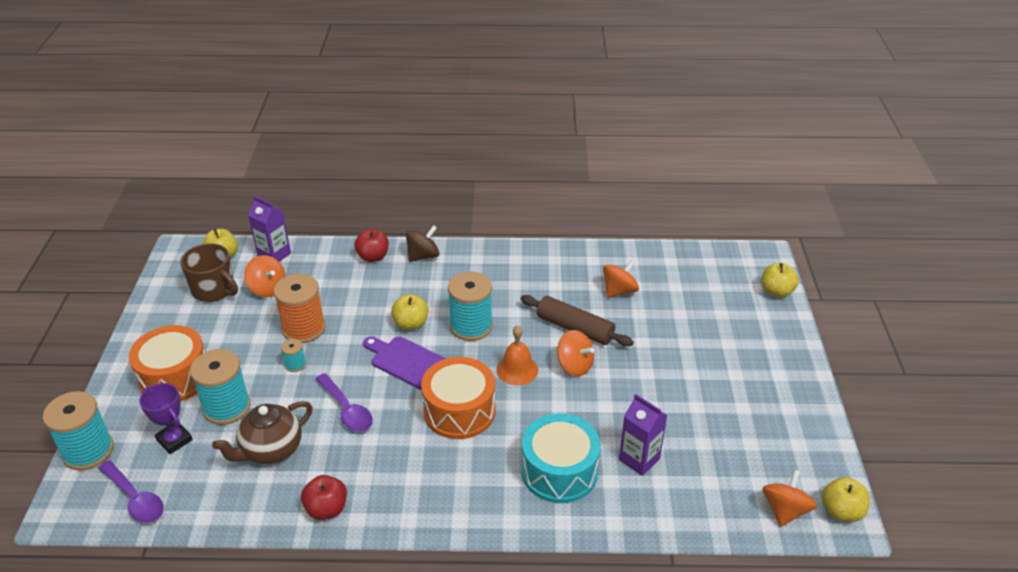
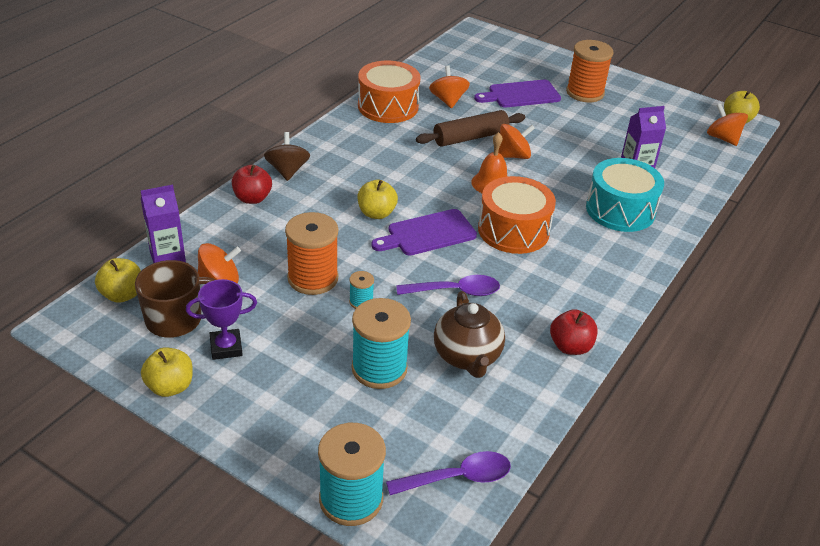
camera: 60 degrees left, 0 degrees up
orange drum [129,325,205,402] -> orange drum moved to [358,61,421,123]
purple trophy [139,383,193,454] -> purple trophy moved to [186,279,257,360]
turquoise spool [448,271,493,341] -> none
yellow apple [762,263,799,298] -> yellow apple moved to [141,347,193,397]
none -> purple cutting board [474,80,561,108]
none -> orange spool [566,40,613,102]

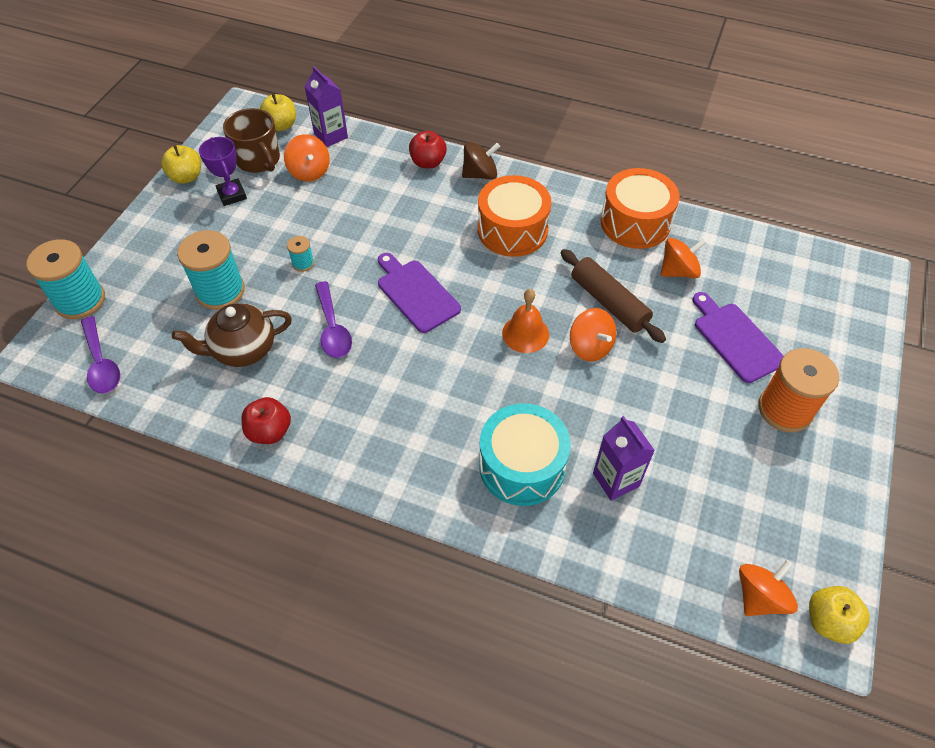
camera: 80 degrees right, 15 degrees up
orange spool [285,212,338,295] -> none
yellow apple [358,180,398,219] -> none
orange drum [478,176,556,254] -> orange drum moved to [478,175,552,257]

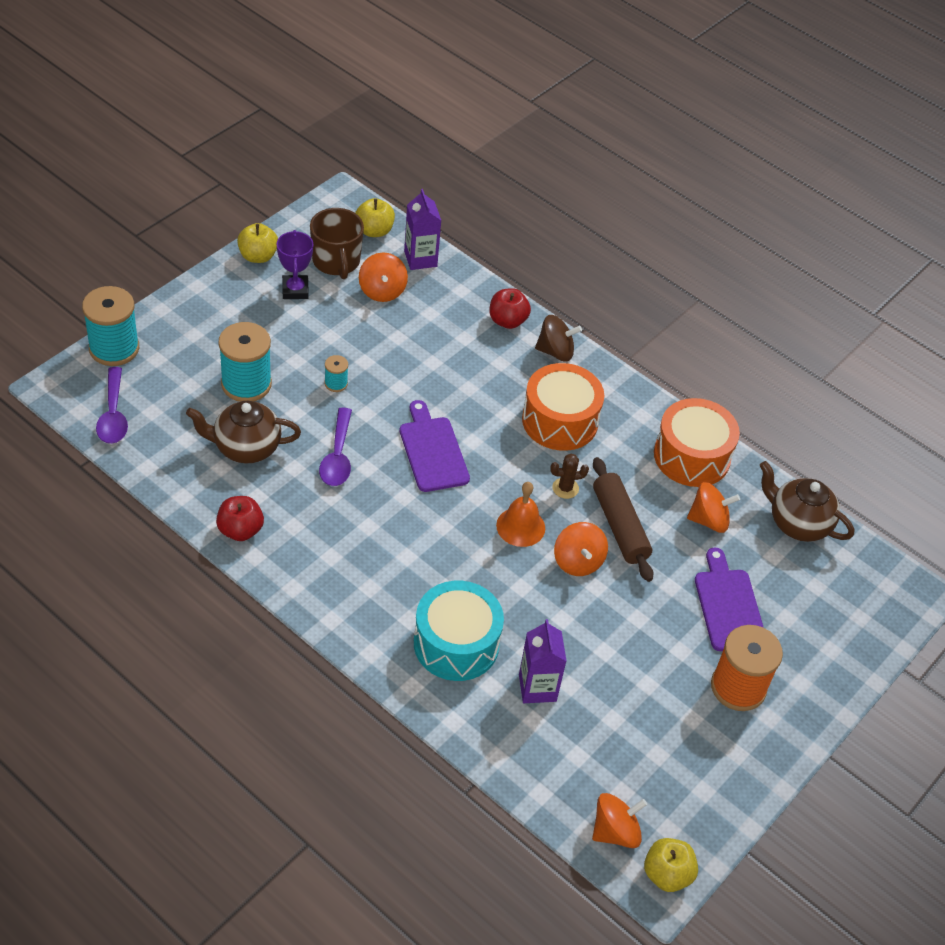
camera: 15 degrees right, 5 degrees down
none -> brown cactus [550,454,589,499]
none -> brown teapot [760,461,854,542]

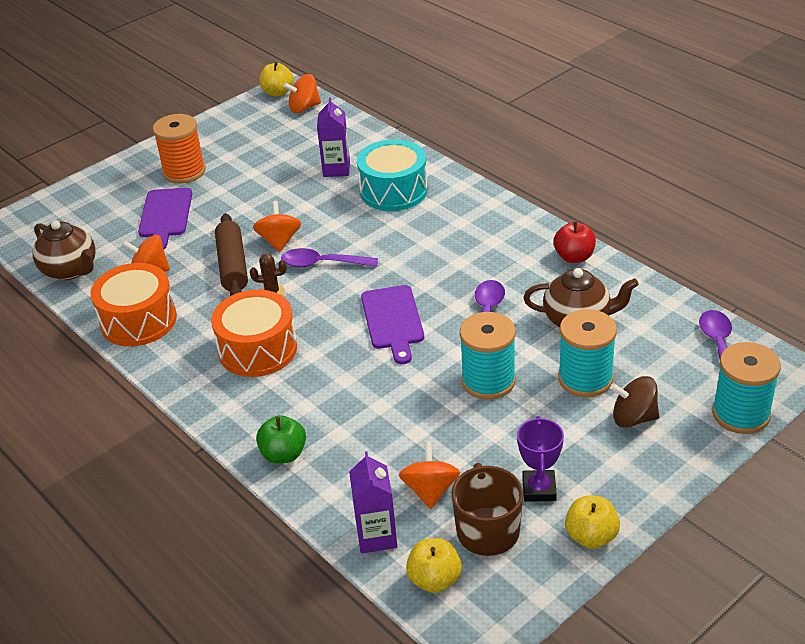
camera: 165 degrees left, 10 degrees down
turquoise spool [325,355,348,392] -> turquoise spool [460,312,516,400], size x2.14
red apple [490,288,531,329] -> green apple [256,415,306,464]
orange bell [496,482,545,547] -> purple spoon [281,248,378,267]
brown spinning top [535,315,582,361] -> brown spinning top moved to [610,376,659,428]

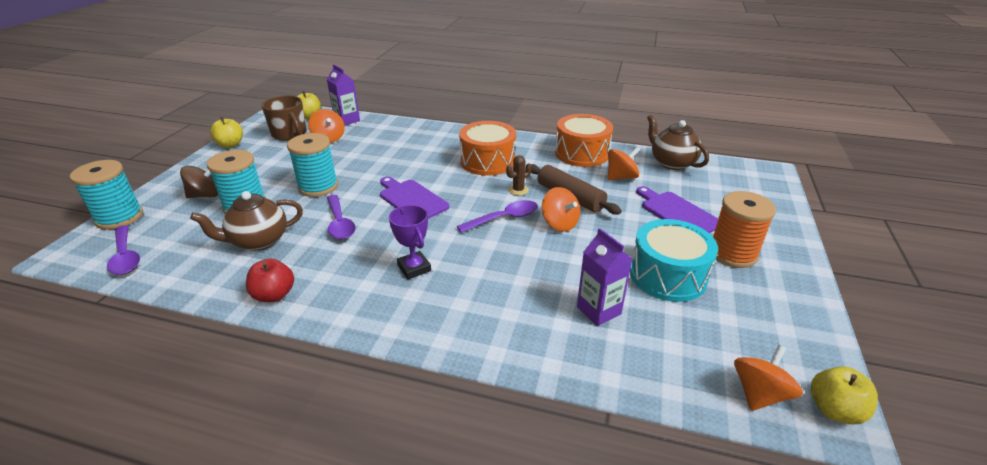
camera: 145 degrees right, 5 degrees down
brown teapot [33,220,96,280] -> brown teapot turned 45 degrees clockwise [647,115,709,170]
green apple [256,415,306,464] -> none
turquoise drum [357,139,428,211] -> turquoise drum moved to [630,219,718,302]
purple trophy [517,416,564,502] -> purple trophy moved to [389,205,431,279]

